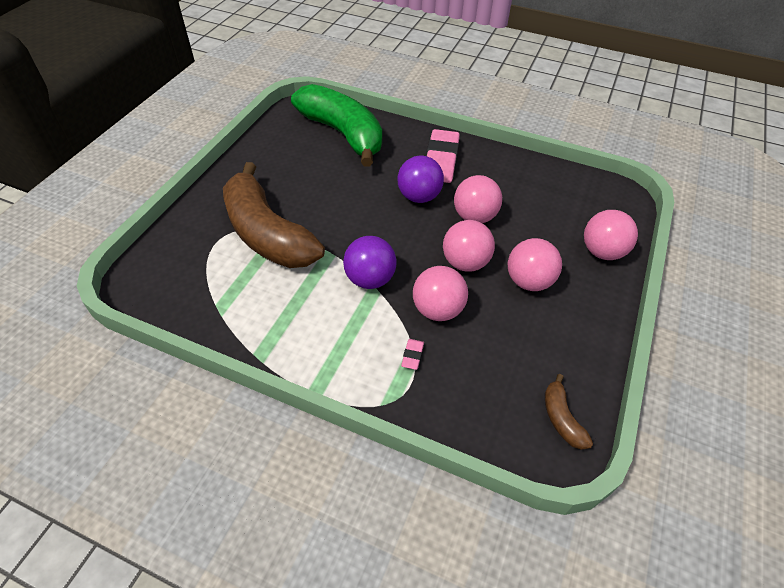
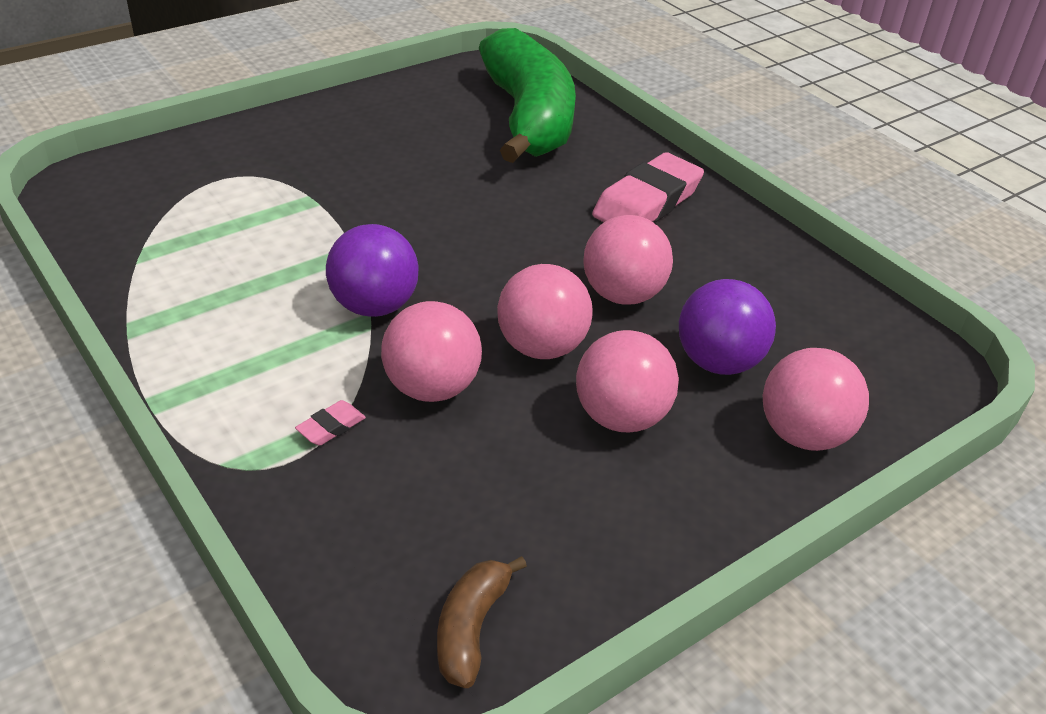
camera: 30 degrees right, 10 degrees down
brown banana [223,162,325,268] -> none
purple ball [397,156,444,203] -> purple ball moved to [679,279,776,375]

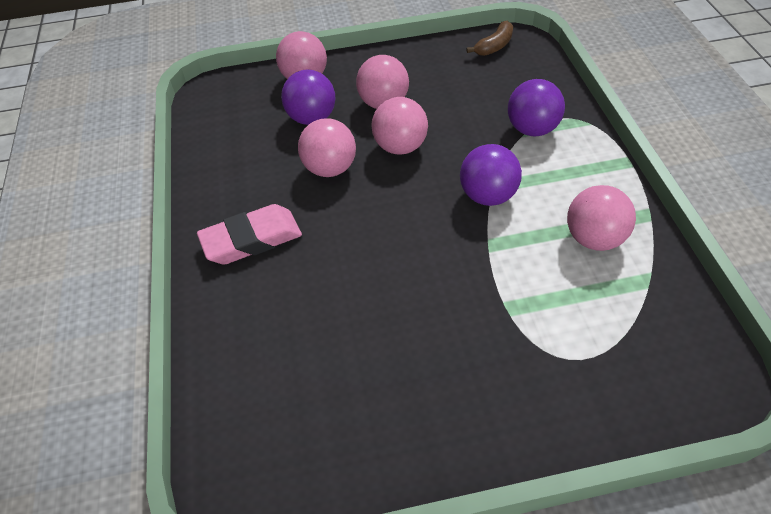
camera: 150 degrees left, 10 degrees up
pink eraser [295,400,366,446] -> purple ball [508,79,565,136]
pink ball [381,301,482,402] -> pink ball moved to [567,185,636,251]
green banana [479,28,576,163] -> none

